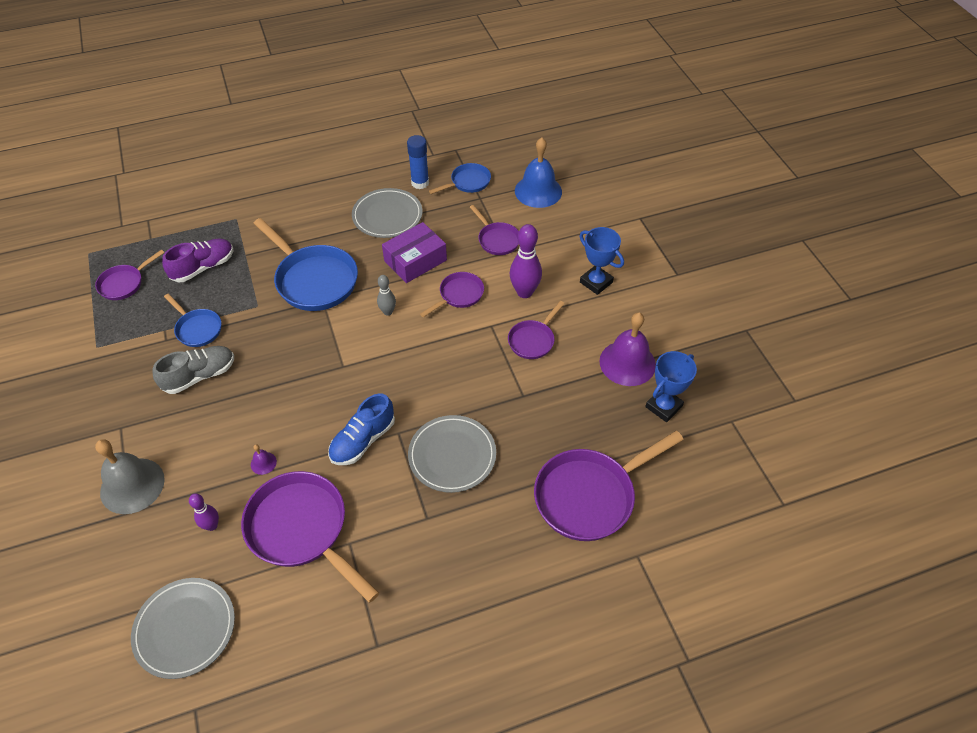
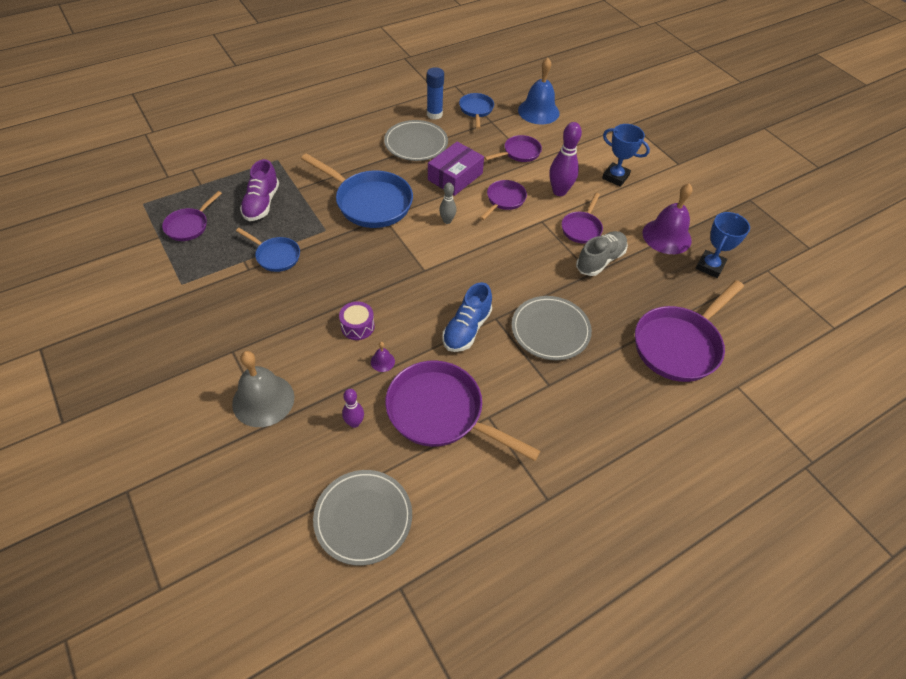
camera: 15 degrees left, 0 degrees up
grey shoe [153,346,234,394] -> grey shoe moved to [576,231,628,276]
purple shoe [162,238,233,282] -> purple shoe turned 150 degrees clockwise [240,159,279,221]
blue pan [429,163,491,194] -> blue pan turned 45 degrees counterclockwise [459,93,494,129]
purple pan [470,205,519,255] -> purple pan turned 75 degrees counterclockwise [484,135,542,162]
none -> purple drum [339,301,375,340]

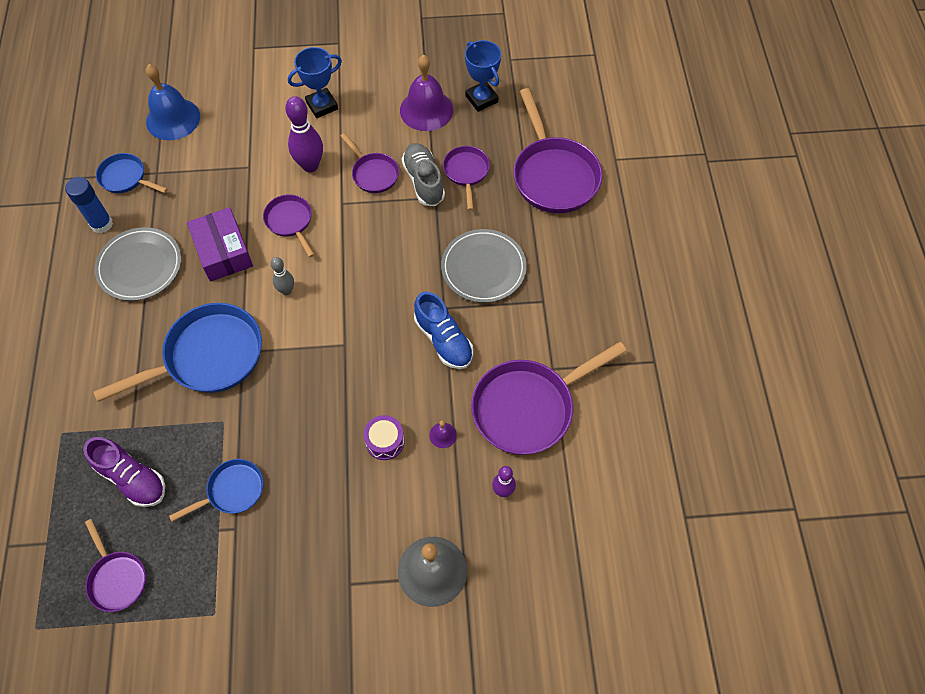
camera: 60 degrees left, 10 degrees up
grey plate [313,470,412,566] -> none
purple pan [484,135,542,162] -> purple pan moved to [443,146,490,210]

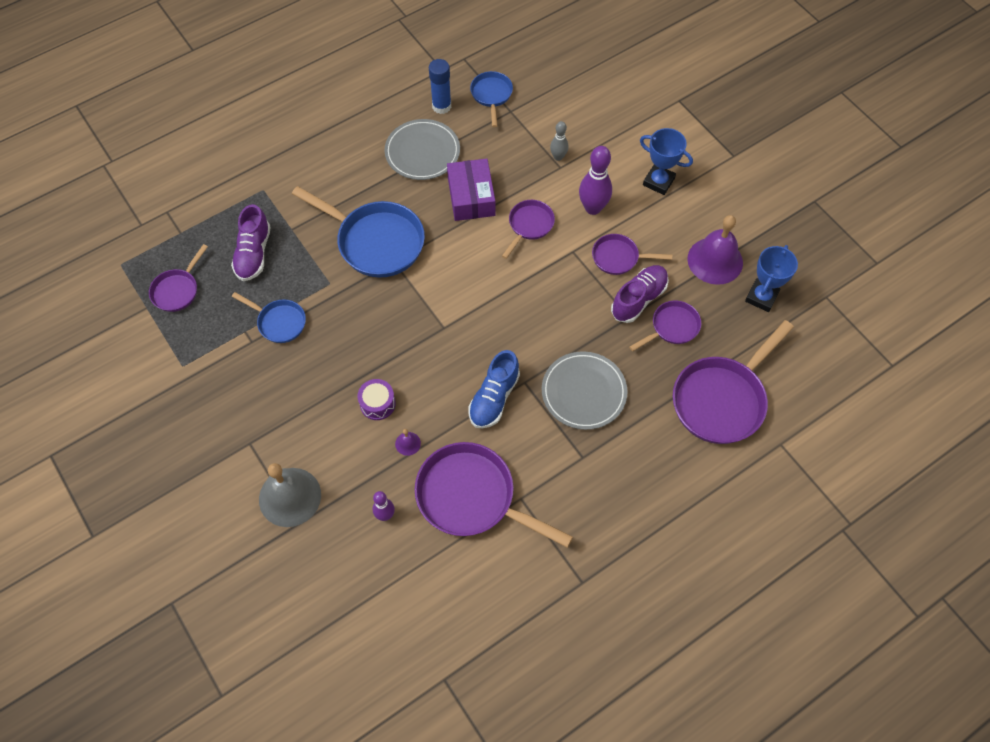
camera: 60 degrees right, 0 degrees up
blue bell [146,64,200,140] -> none
purple box [187,207,253,282] -> purple box turned 45 degrees counterclockwise [447,159,495,221]
grey bowling pin [271,257,294,295] -> grey bowling pin moved to [550,121,568,161]
purple pan [340,133,399,193] -> purple pan turned 75 degrees clockwise [592,234,672,275]
grey shoe [402,143,445,206] -> purple shoe [611,265,669,323]

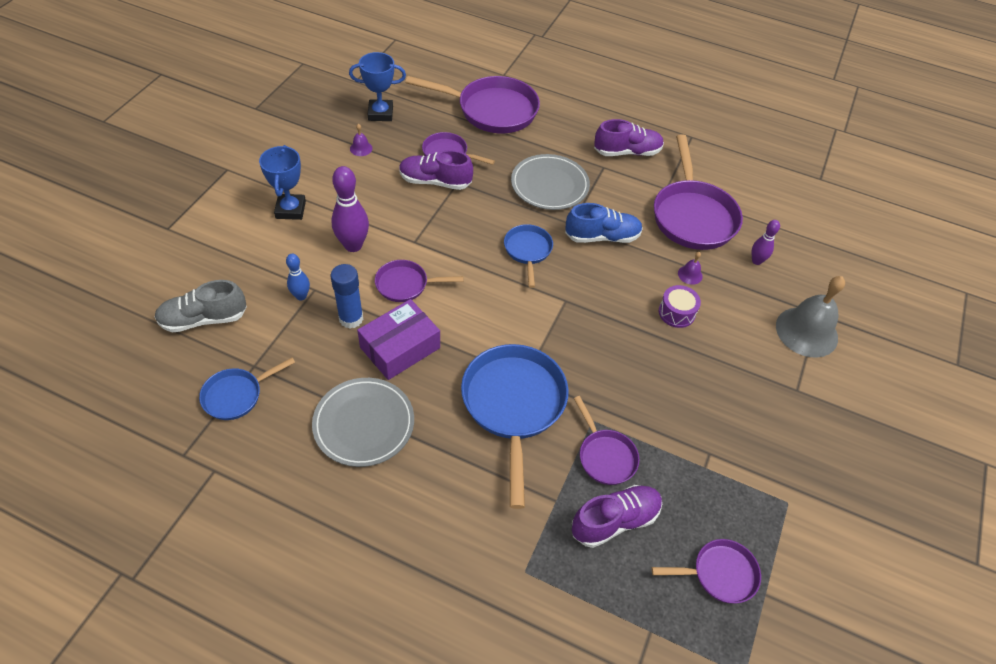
camera: 125 degrees left, 10 degrees down
blue pan [232,292,306,343] -> blue pan moved to [504,224,553,288]
blue glue stick [429,59,451,114] -> blue glue stick moved to [331,264,363,328]
grey bowling pin [550,121,568,161] -> blue bowling pin [286,254,310,301]
purple pan [592,234,672,275] -> purple pan moved to [574,396,639,485]
purple bell [687,215,743,285] -> purple bell [350,124,373,156], size x0.42
none -> grey shoe [154,280,247,333]
none -> purple shoe [594,119,664,156]

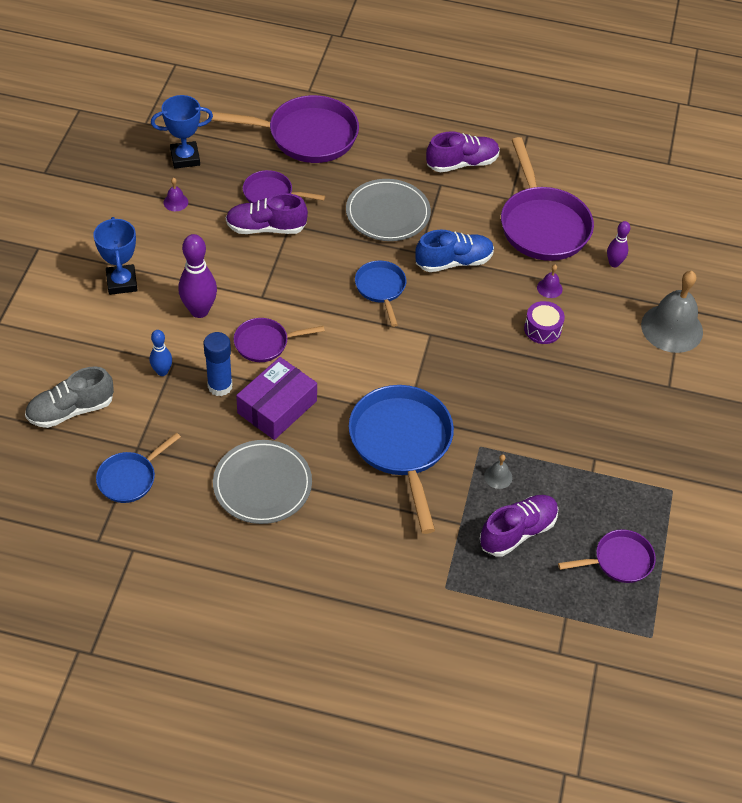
camera: 10 degrees left, 0 degrees up
purple pan [574,396,639,485] -> grey bell [484,454,512,489]

